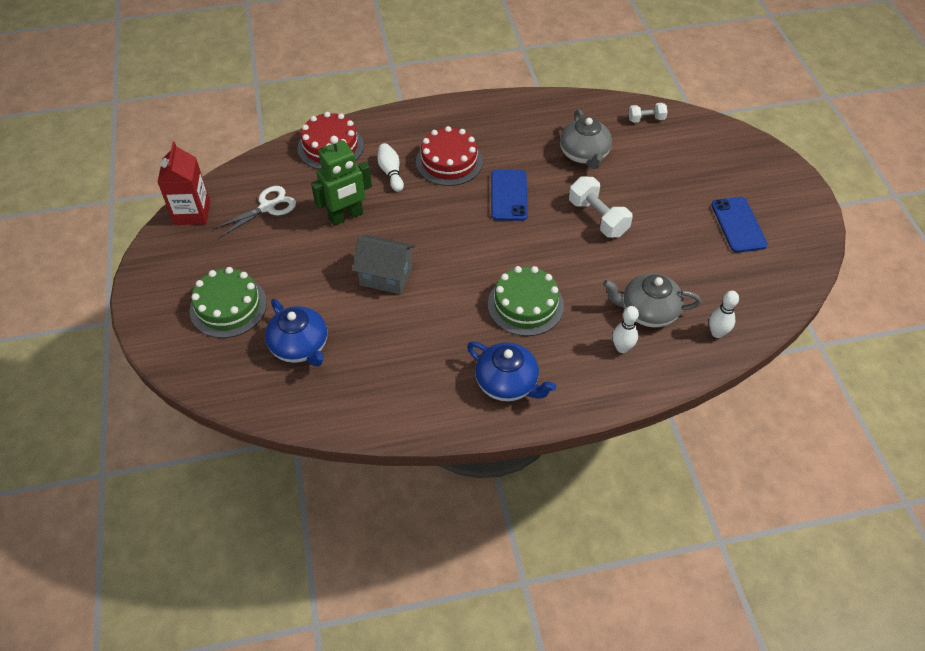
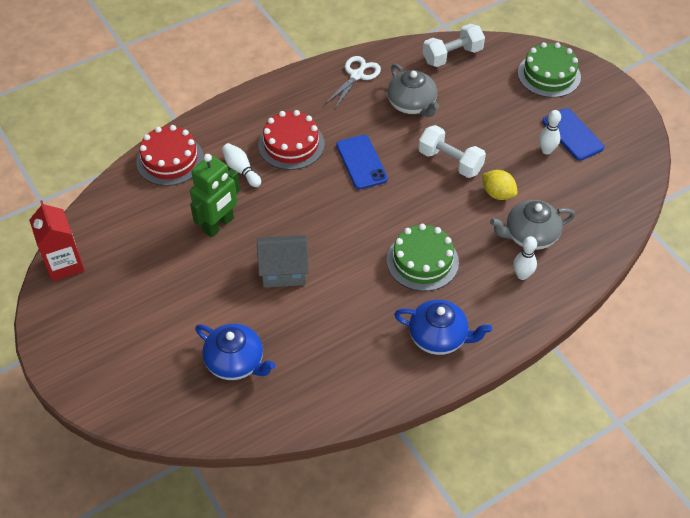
camera: 20 degrees left, 0 degrees up
green cake [190,267,267,338] -> green cake moved to [518,42,581,98]
white scissors [213,186,296,237] -> white scissors moved to [325,56,381,109]
white dumbbell [628,103,668,123] -> white dumbbell [423,24,485,67], size x1.71
white bowling pin [709,291,739,338] -> white bowling pin moved to [539,110,561,154]
none -> yellow lemon [482,170,518,200]

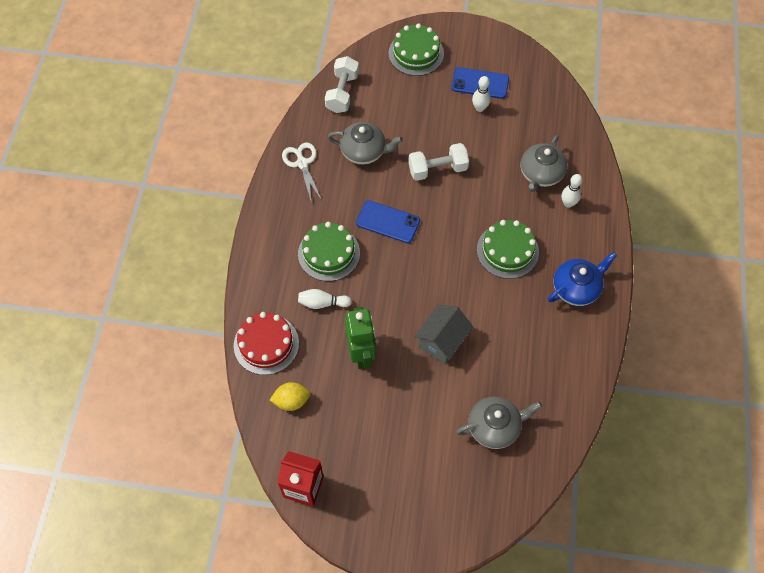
camera: 50 degrees left, 10 degrees up
blue teapot [195,324,276,380] -> grey teapot [456,396,542,449]
red cake [258,110,325,170] -> green cake [298,222,360,281]
yellow lemon [482,170,518,200] -> yellow lemon moved to [270,382,310,411]

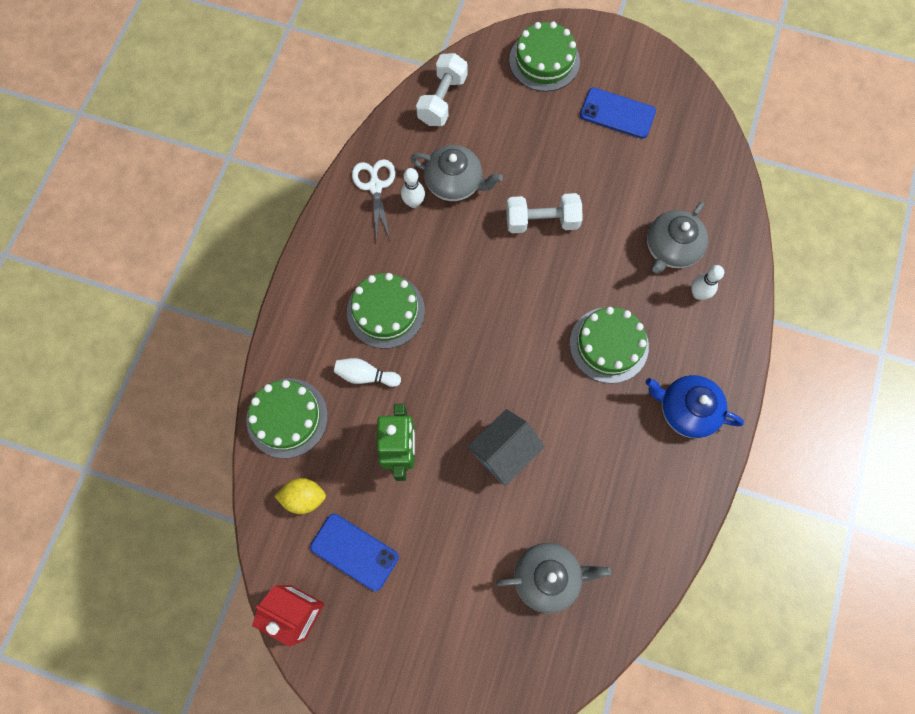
camera: 10 degrees right, 10 degrees up
red cake [234,312,299,375] -> green cake [246,378,328,458]
blue phone [356,200,420,243] -> blue phone moved to [310,514,399,591]
white bowling pin [472,76,491,112] -> white bowling pin moved to [401,168,425,208]
blue teapot [548,252,617,306] -> blue teapot turned 135 degrees counterclockwise [646,375,744,438]

